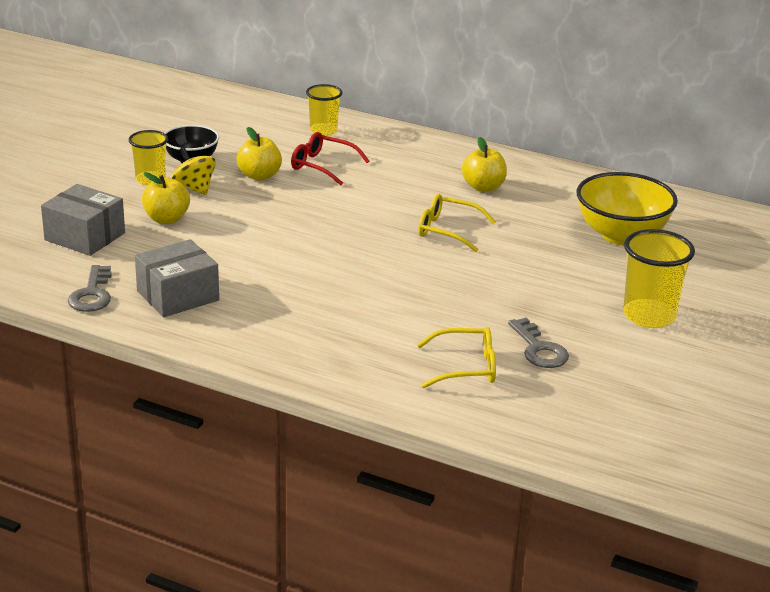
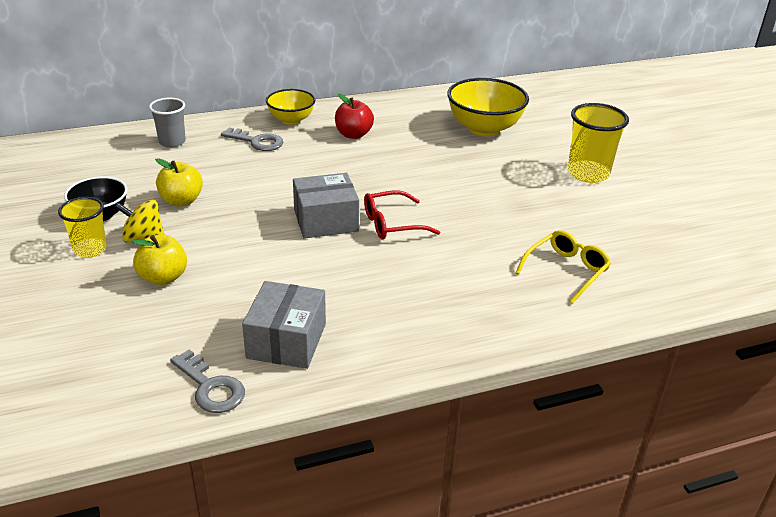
camera: 45 degrees left, 5 degrees up
grey box [41,184,125,256] -> grey box moved to [293,173,359,239]
red glasses [291,132,369,185] -> red glasses moved to [364,191,440,239]
yellow cup [306,84,342,136] -> grey cup [149,98,186,148]
yellow glasses [418,194,496,252] -> none
yellow apple [462,137,507,192] -> red apple [335,94,374,139]
grey key [508,318,569,368] -> grey key moved to [221,128,283,151]
none -> yellow bowl [266,89,316,125]

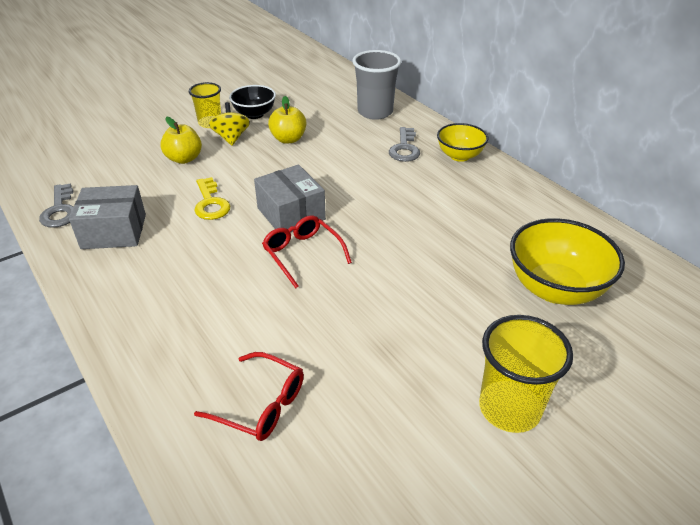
camera: 75 degrees right, 5 degrees up
grey cup [149,98,186,148] -> grey cup [352,50,401,120], size x1.54
grey key [170,349,245,413] -> grey key turned 45 degrees counterclockwise [39,183,74,228]
red apple [335,94,374,139] -> none
yellow glasses [516,230,611,304] -> red glasses [194,352,304,441]
none -> yellow key [194,177,230,220]

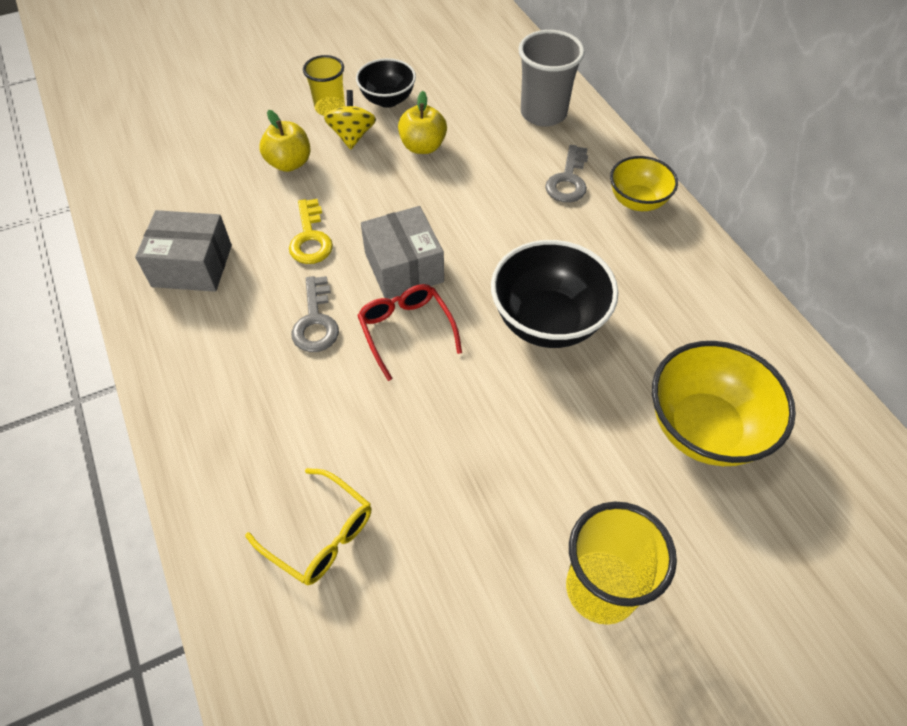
camera: 10 degrees right, 15 degrees up
grey key [39,183,74,228] -> grey key moved to [291,276,339,352]
red glasses [194,352,304,441] -> yellow glasses [245,468,371,585]
none -> black bowl [491,240,618,348]

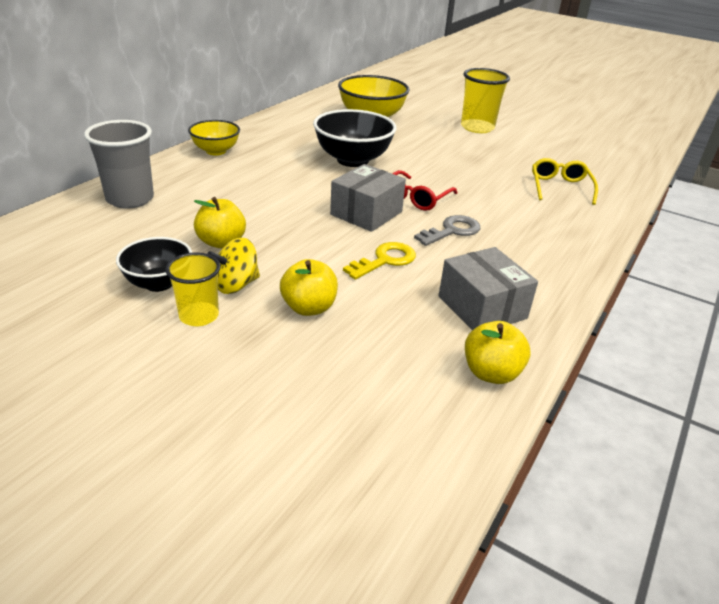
camera: 125 degrees left, 20 degrees down
grey key [545,145,588,203] -> none
none -> yellow apple [465,321,531,384]

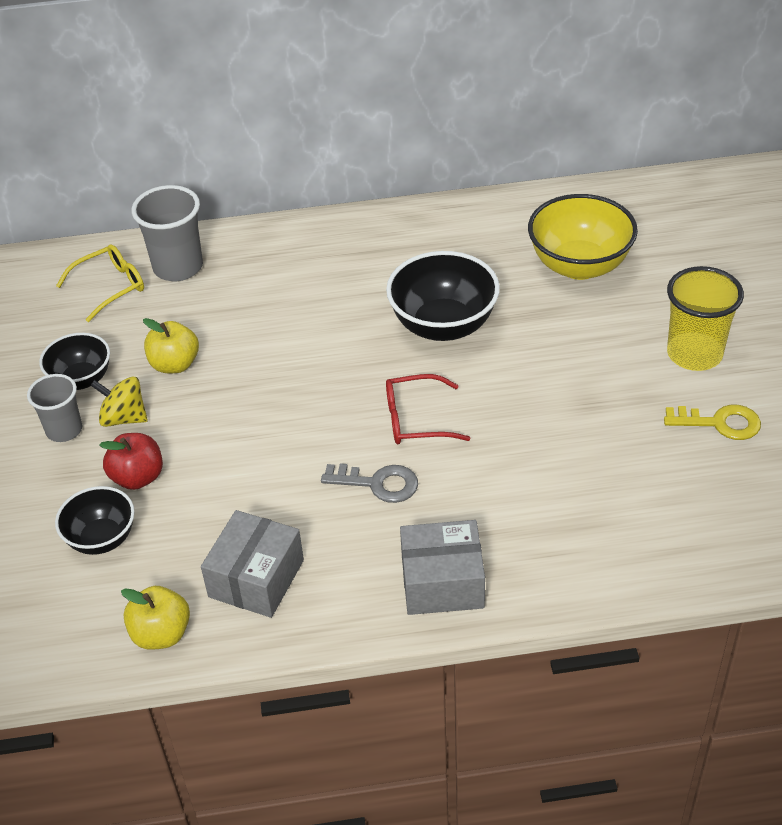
camera: 55 degrees right, 10 degrees up
yellow cup [166,253,221,326] -> grey cup [27,374,82,442]
yellow bowl [188,120,240,155] -> none
yellow apple [280,259,338,316] -> red apple [99,433,163,490]
grey box [330,164,406,232] -> grey box moved to [400,520,485,615]
yellow key [343,242,416,280] -> yellow key moved to [664,405,761,440]
yellow glasses [532,158,598,205] -> yellow glasses moved to [56,244,144,322]
none -> black bowl [55,486,135,555]

